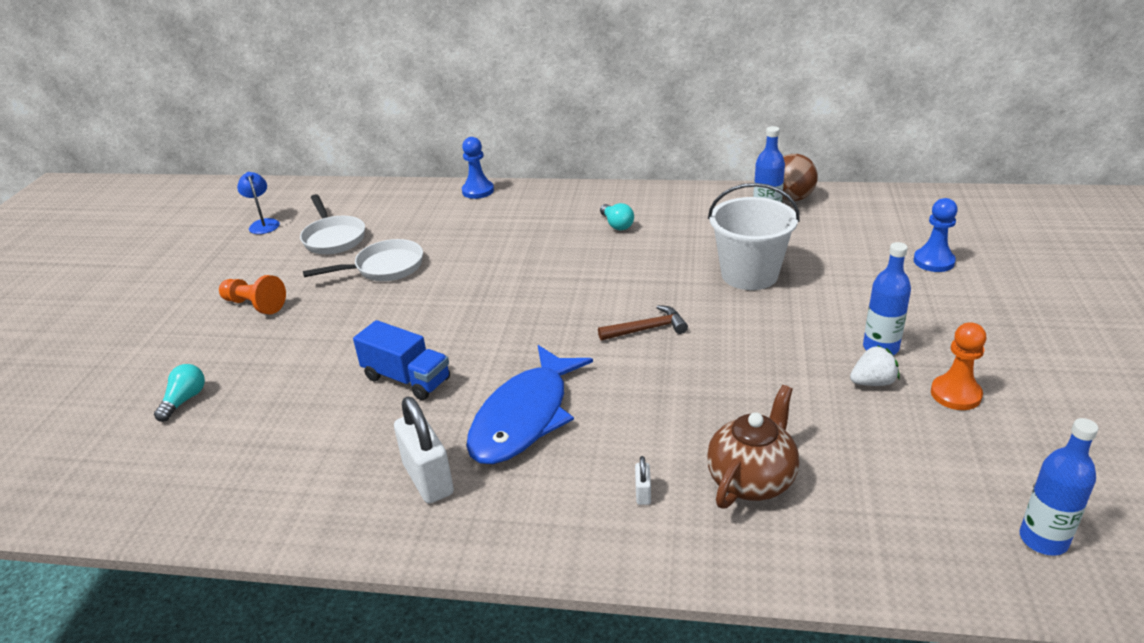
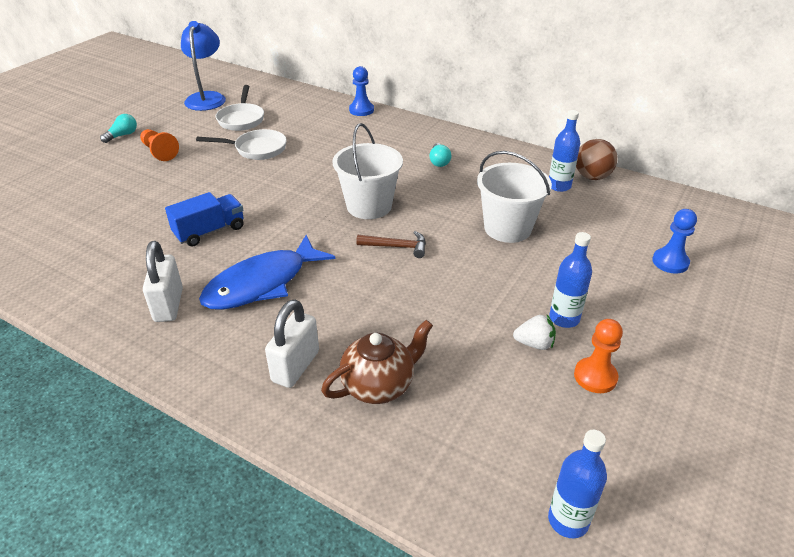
camera: 20 degrees right, 5 degrees up
turquoise light bulb [154,364,205,422] -> turquoise light bulb moved to [100,114,137,143]
blue lamp [237,172,280,234] -> blue lamp [181,21,226,111], size x1.83
blue truck [353,320,450,400] -> blue truck turned 90 degrees counterclockwise [165,192,244,247]
white padlock [635,456,651,505] -> white padlock [265,299,319,388], size x2.25
none -> white bucket [332,123,403,219]

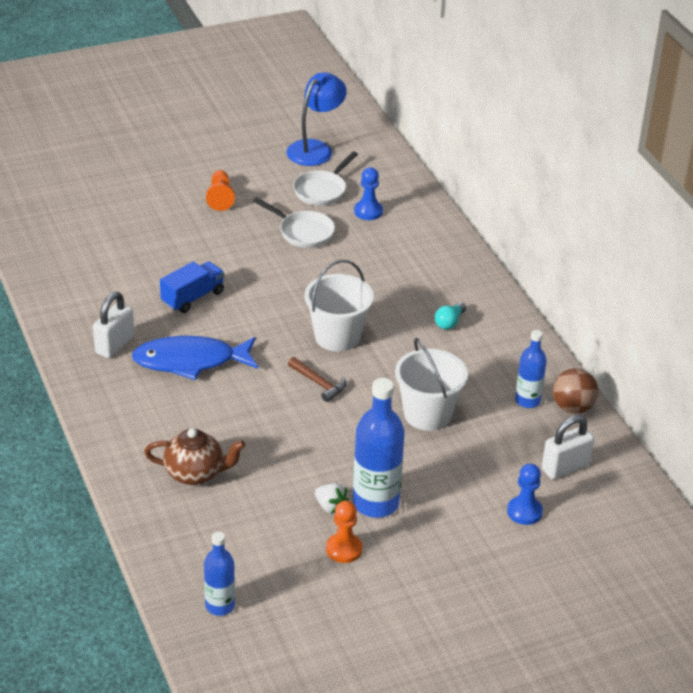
camera: 35 degrees right, 0 degrees up
turquoise light bulb [100,114,137,143] -> none
blue truck [165,192,244,247] -> blue truck turned 45 degrees counterclockwise [160,261,224,313]
white padlock [265,299,319,388] -> white padlock moved to [542,415,594,479]
blue pawn [349,66,374,116] -> blue pawn moved to [354,167,383,220]
blue bottle [549,232,592,328] -> blue bottle [353,378,405,518], size x1.69

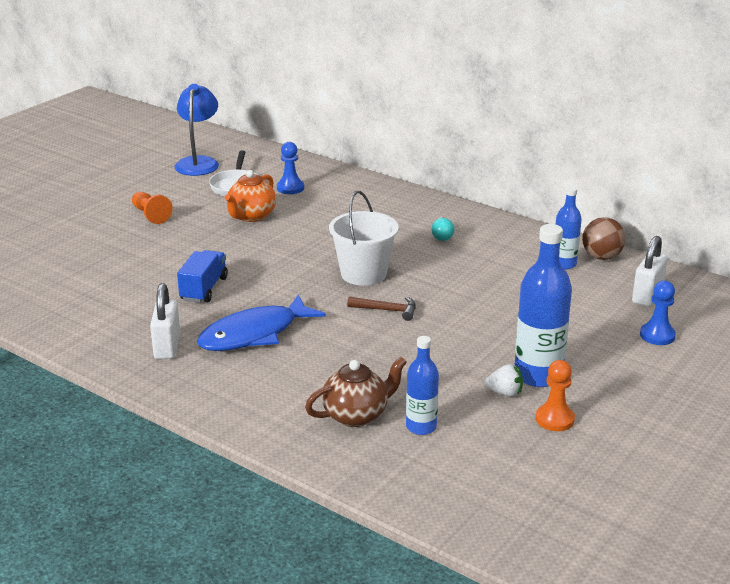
camera: 30 degrees left, 10 degrees down
blue bottle [204,532,235,616] -> blue bottle moved to [406,336,439,435]
white pan [253,197,335,248] -> orange teapot [225,170,276,222]
white bucket [395,338,468,431] -> none

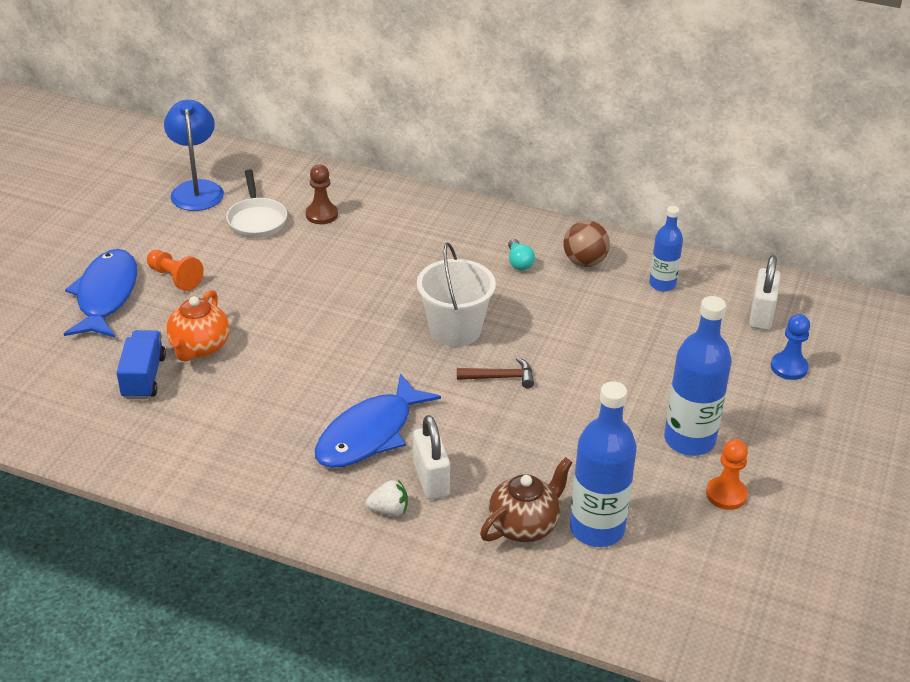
camera: 15 degrees left, 10 degrees up
white padlock [150,283,180,359] -> white padlock moved to [413,415,450,499]
blue truck [177,250,228,303] -> blue truck moved to [117,330,166,399]
orange teapot [225,170,276,222] -> orange teapot moved to [166,290,229,361]
blue pawn [277,142,304,194] -> brown pawn [306,165,338,224]
blue bottle [406,336,439,435] -> blue bottle [570,381,637,547], size x1.69
white strawberry [484,364,523,397] -> white strawberry moved to [366,479,408,516]
brown ball [582,217,626,260] -> brown ball moved to [564,221,610,267]
none -> blue fish [64,249,137,338]

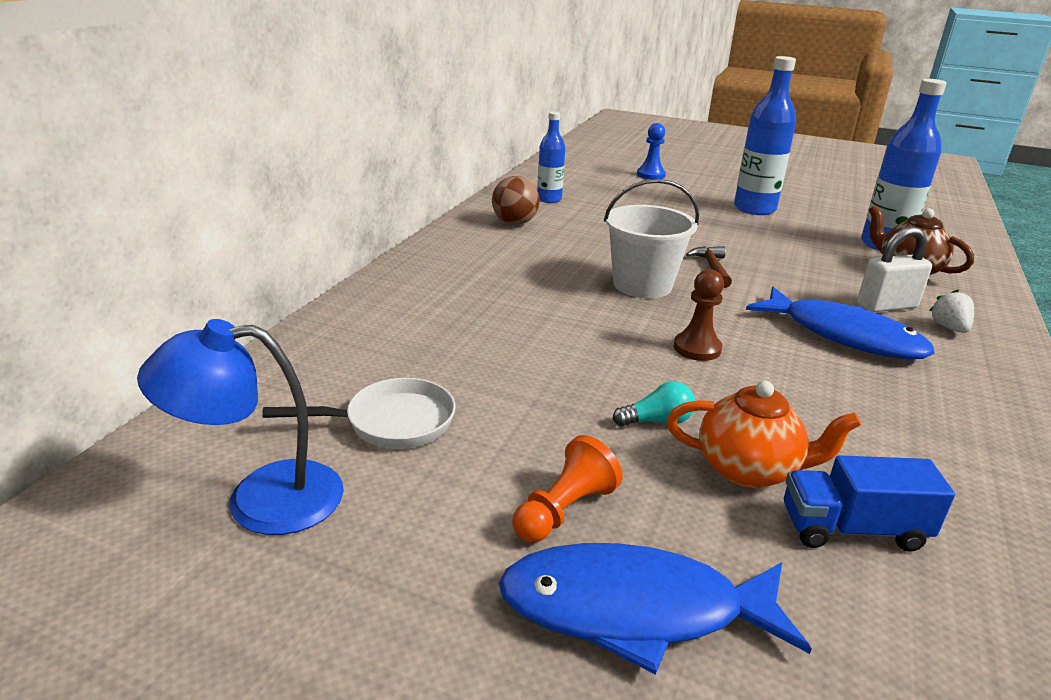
camera: 90 degrees left, 10 degrees down
brown pawn [306,165,338,224] -> brown pawn moved to [674,269,724,361]
turquoise light bulb [508,239,535,270] -> turquoise light bulb moved to [613,381,695,426]
orange pawn [706,439,748,510] -> none
white padlock [749,255,781,330] -> none

